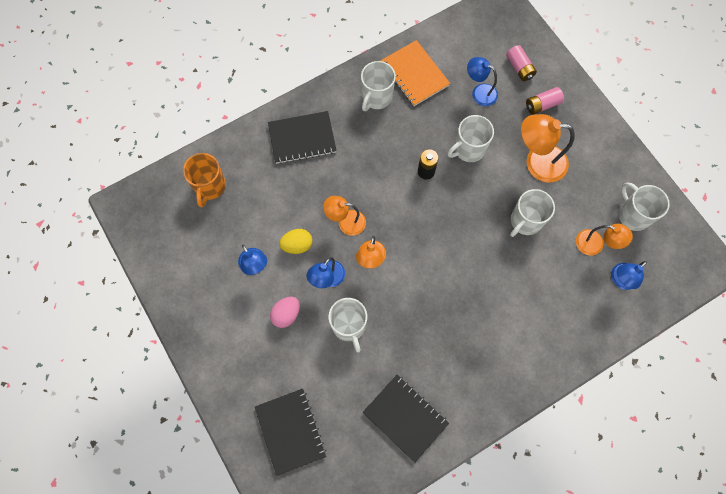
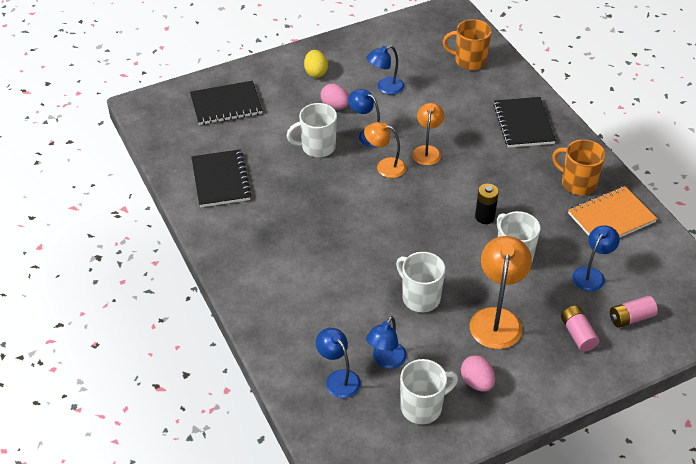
camera: 95 degrees right, 25 degrees down
yellow egg [279,229,312,254] -> yellow egg moved to [304,50,328,78]
white mug [361,61,396,111] -> orange mug [552,139,606,195]
black notebook [363,375,449,463] -> black notebook turned 60 degrees counterclockwise [191,149,252,207]
orange lamp [576,224,633,255] -> blue lamp [366,316,407,369]
none -> pink egg [461,355,495,392]

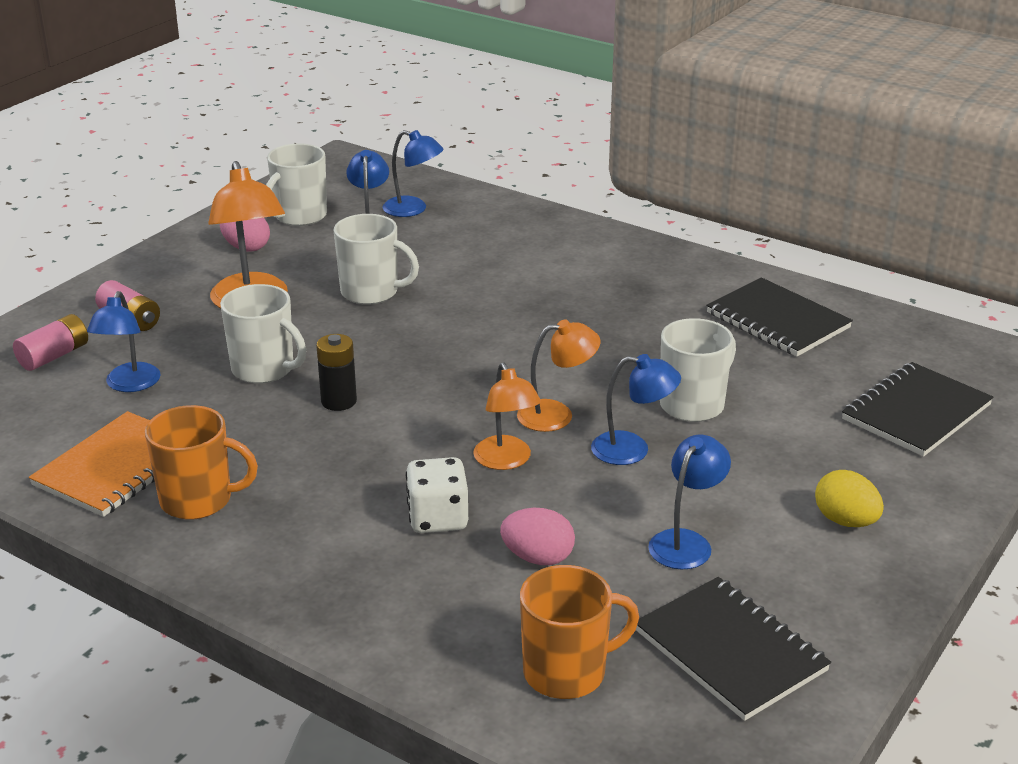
camera: 150 degrees right, 15 degrees down
pink egg [321,83,349,110] -> pink egg moved to [500,508,575,565]
black notebook [493,97,556,148] -> black notebook moved to [636,577,831,721]
none -> white dice [406,457,468,533]

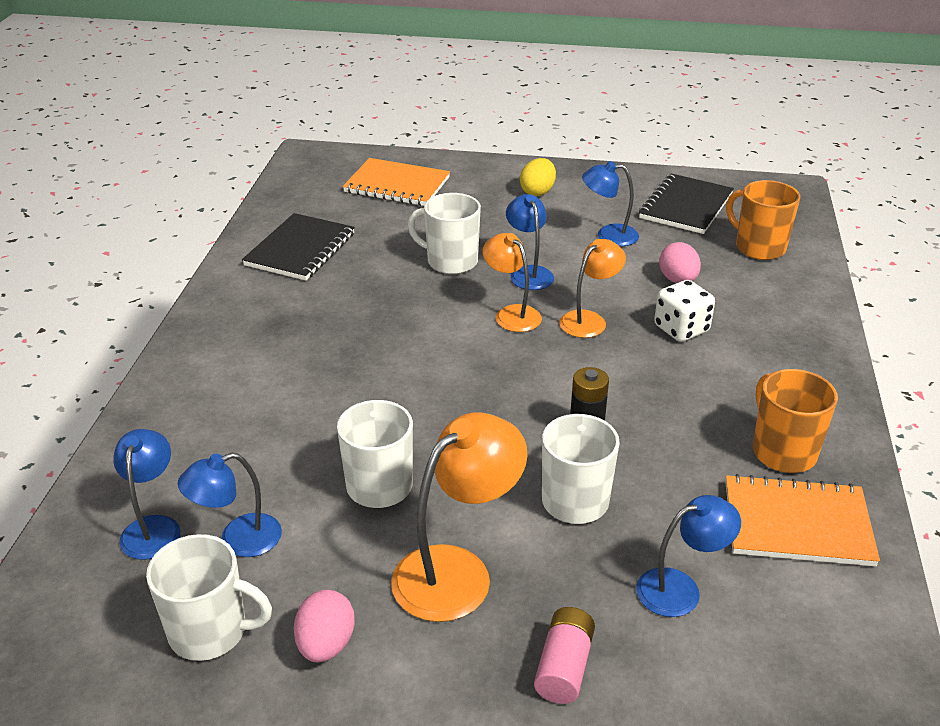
camera: 115 degrees left, 5 degrees up
pink battery [13,314,88,371] -> none
black notebook [842,362,993,457] -> orange notebook [343,158,450,206]

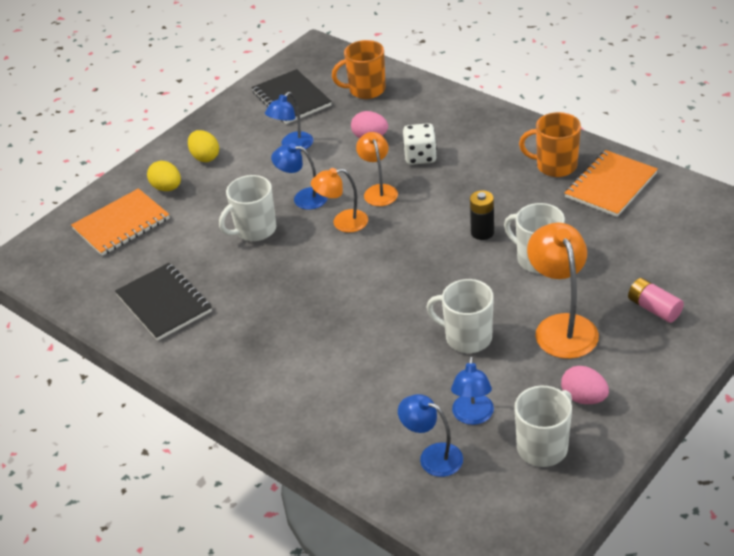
camera: 55 degrees left, 5 degrees up
blue lamp [636,495,741,617] -> none
none -> yellow egg [147,161,181,191]

